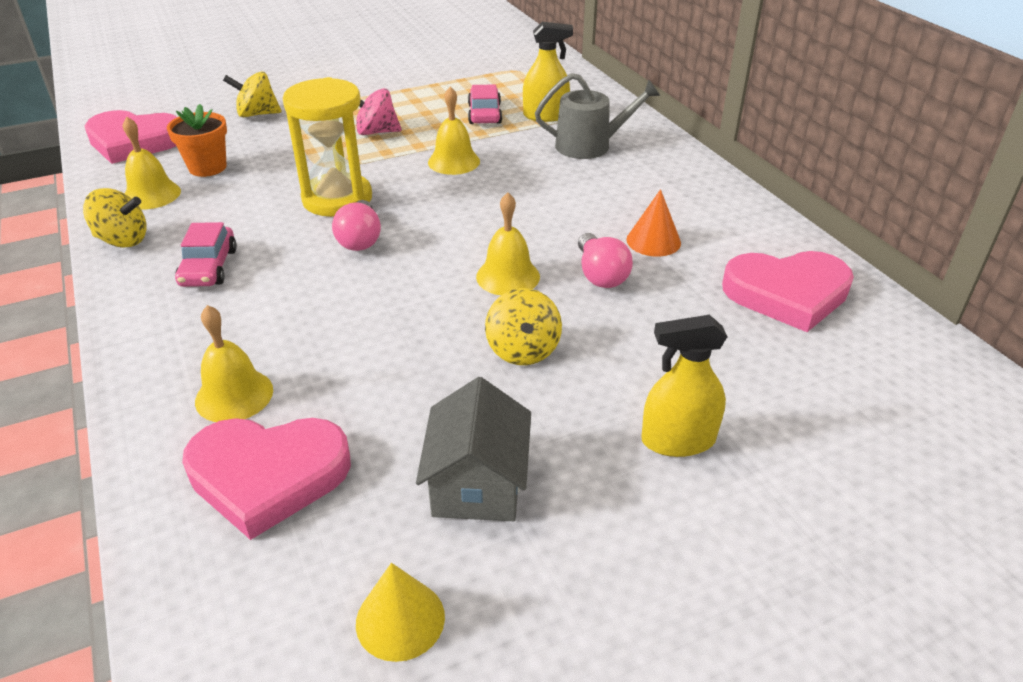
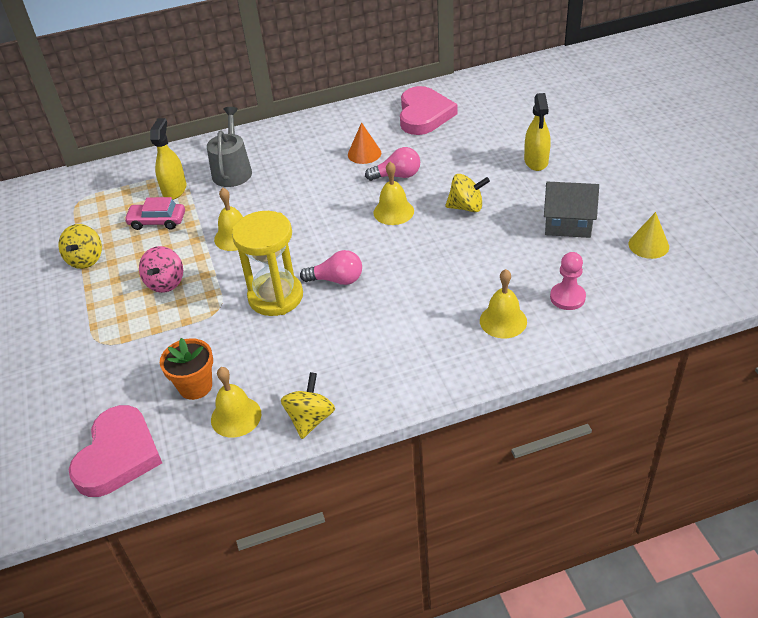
camera: 80 degrees left, 5 degrees up
pink car [175,222,237,287] -> none
pink heart [182,418,351,540] -> pink pawn [550,252,586,310]
yellow spinning top [223,72,282,117] -> yellow spinning top moved to [58,224,102,269]

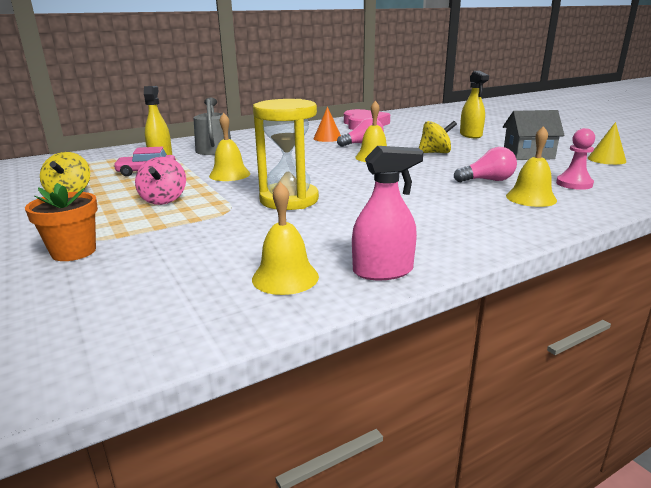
camera: 15 degrees left, 20 degrees down
pink heart [69,405,162,497] -> none
orange flower pot [160,338,213,400] -> orange flower pot moved to [25,183,98,261]
yellow spinning top [281,372,335,439] -> pink spray bottle [352,146,424,280]
pink light bulb [300,250,362,285] -> pink light bulb moved to [454,147,517,182]

